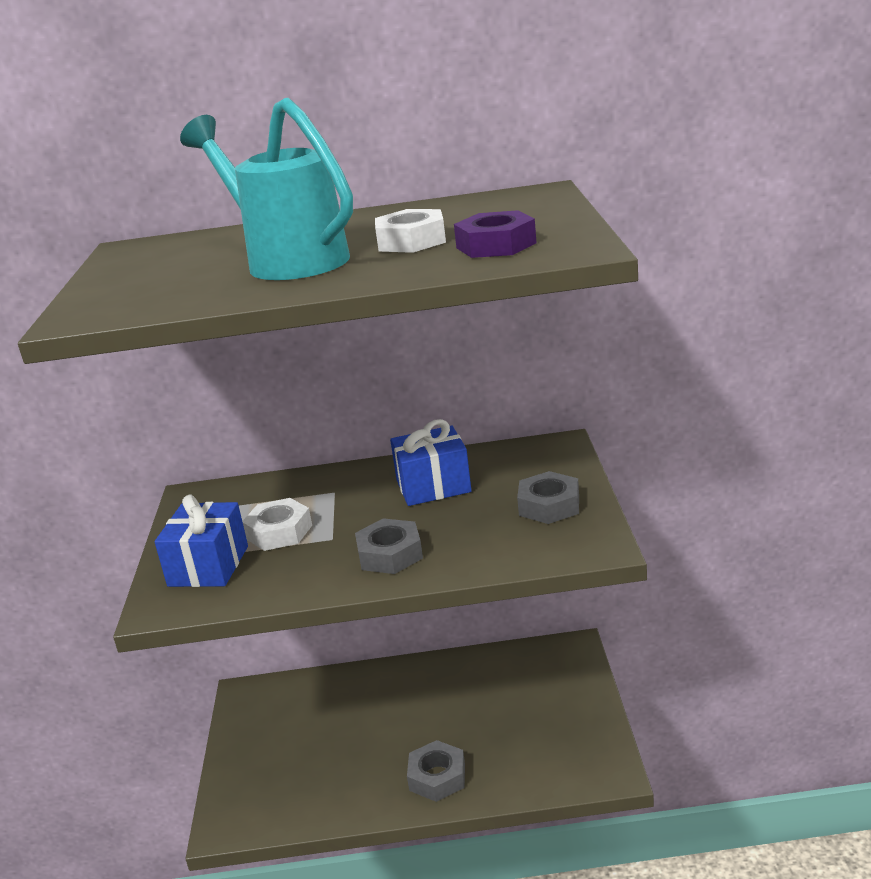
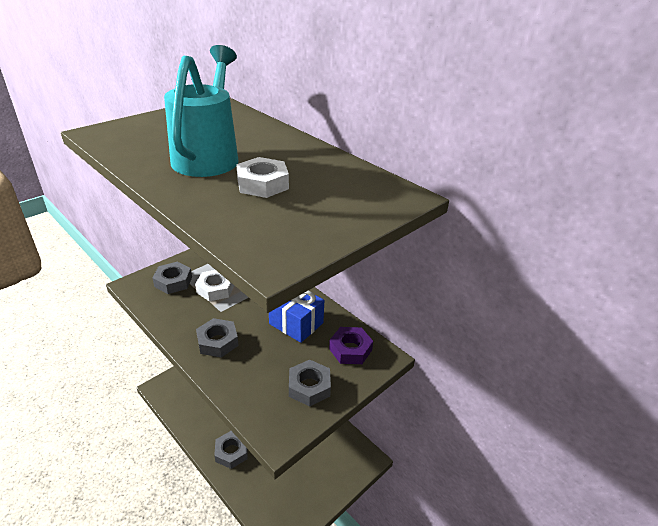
camera: 45 degrees right, 10 degrees up
blue gift [154,494,248,587] -> grey nut [152,262,192,294]
purple nut [454,210,537,258] -> purple nut moved to [329,327,373,364]

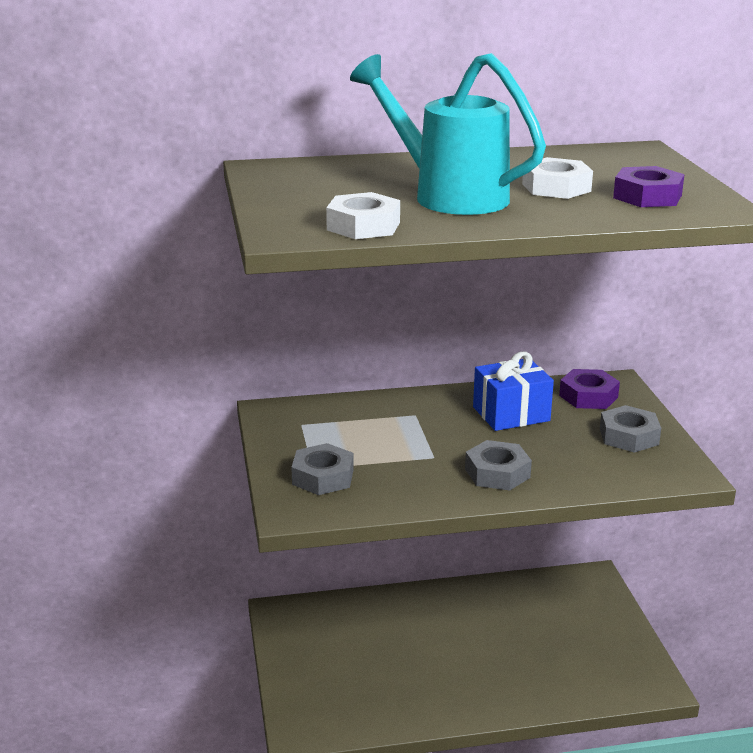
camera: 55 degrees left, 10 degrees down
white nut [195,270,234,302] -> white nut moved to [326,192,400,239]
grey nut [214,431,247,469] -> none
none -> purple nut [613,166,685,207]

